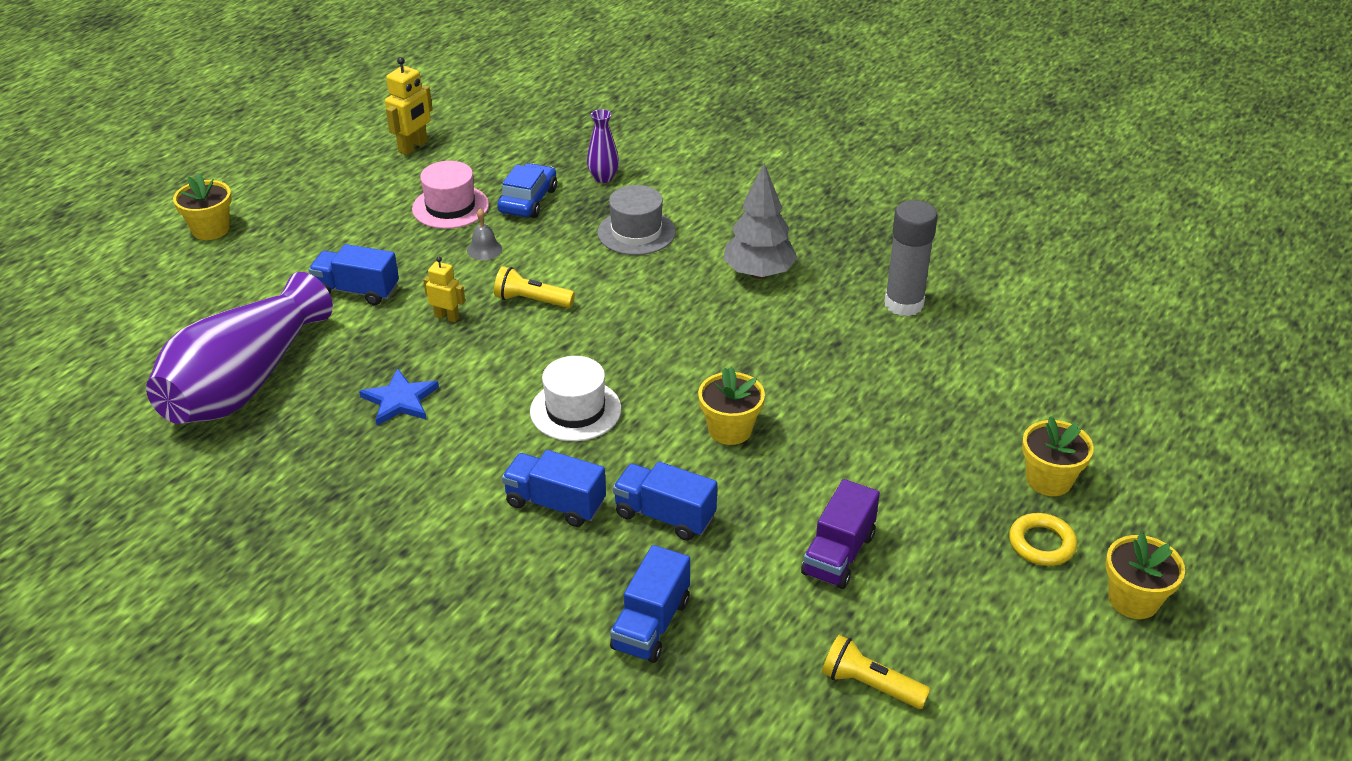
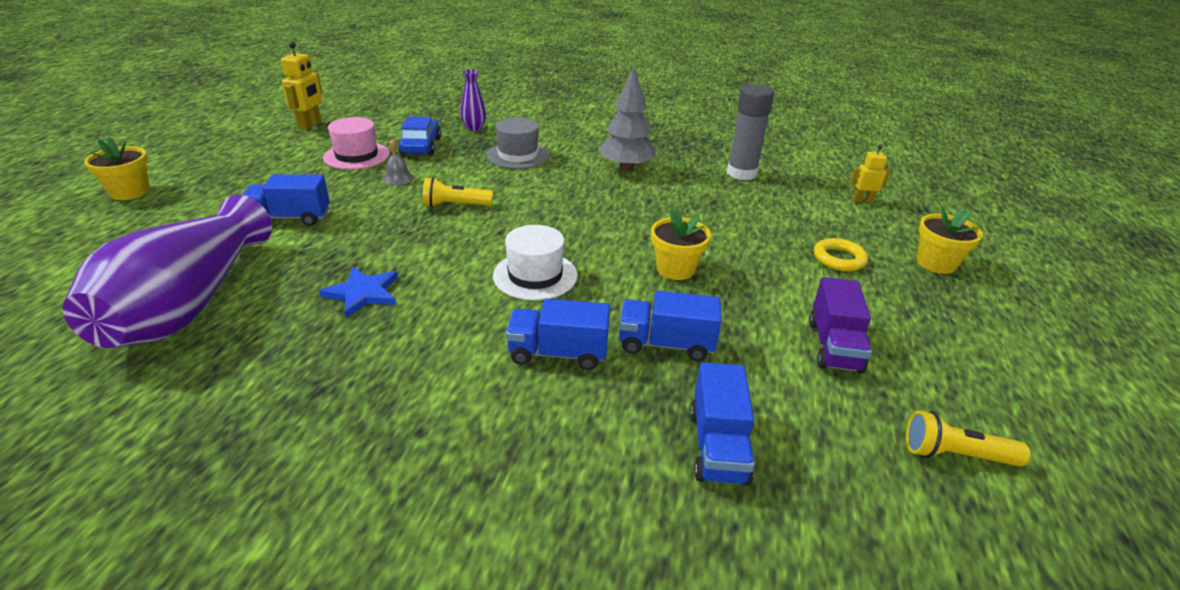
camera: 20 degrees left, 5 degrees down
yellow robot [423,257,465,322] -> yellow robot moved to [850,145,890,203]
yellow ring [1009,513,1077,566] -> yellow ring moved to [814,238,868,271]
yellow flower pot [1106,532,1185,619] -> none

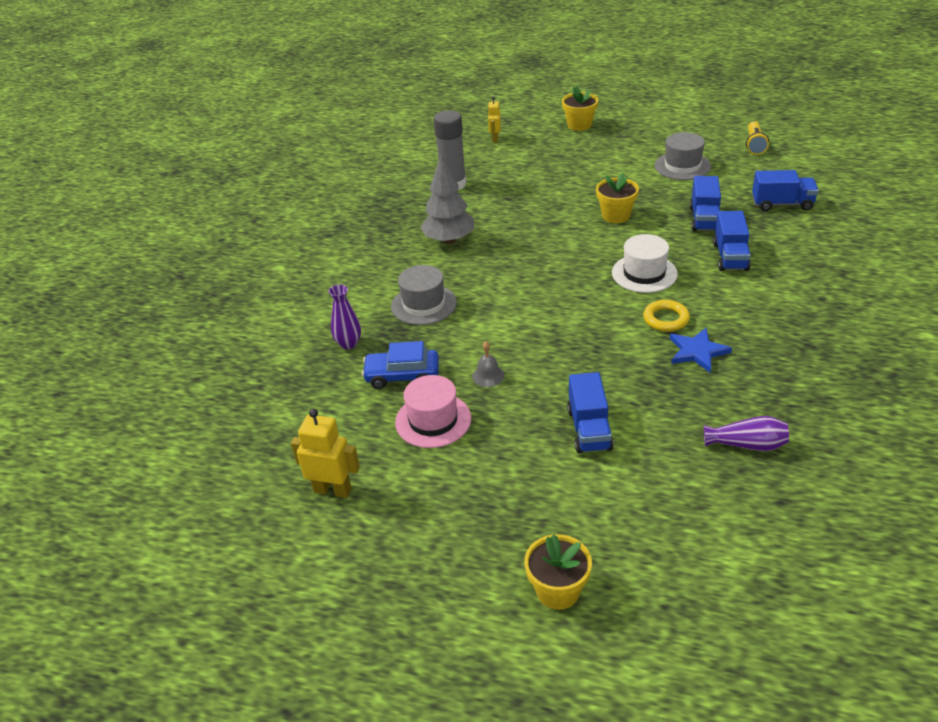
camera: 85 degrees left, 5 degrees up
purple vase [62,195,272,348] -> purple vase [704,416,789,451], size x0.41
yellow flashlight [423,177,493,207] -> none
purple truck [809,277,872,374] -> grey hat [655,132,711,180]
yellow ring [814,238,868,271] -> yellow ring moved to [643,300,690,332]

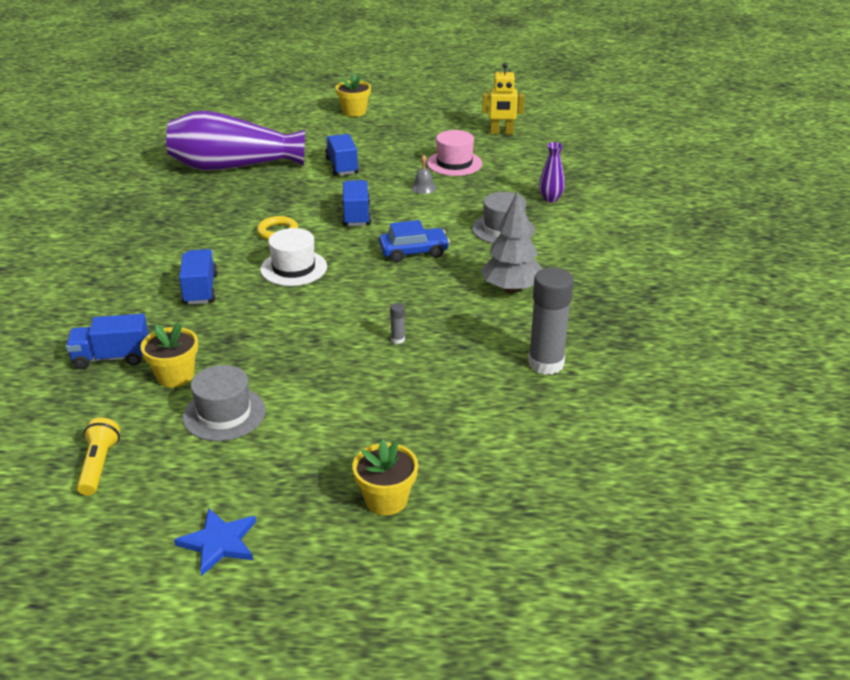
camera: 165 degrees right, 5 degrees down
blue car [362,341,439,389] -> blue car moved to [379,220,450,262]
yellow robot [488,96,501,143] -> none
yellow flower pot [596,173,639,223] -> yellow flower pot moved to [140,322,198,388]
blue star [670,328,732,373] -> blue star moved to [174,508,256,576]
blue truck [689,176,721,232] -> blue truck moved to [342,180,371,226]
purple vase [704,416,789,451] -> purple vase [166,111,305,171], size x2.42
none -> grey glue stick [390,303,405,344]

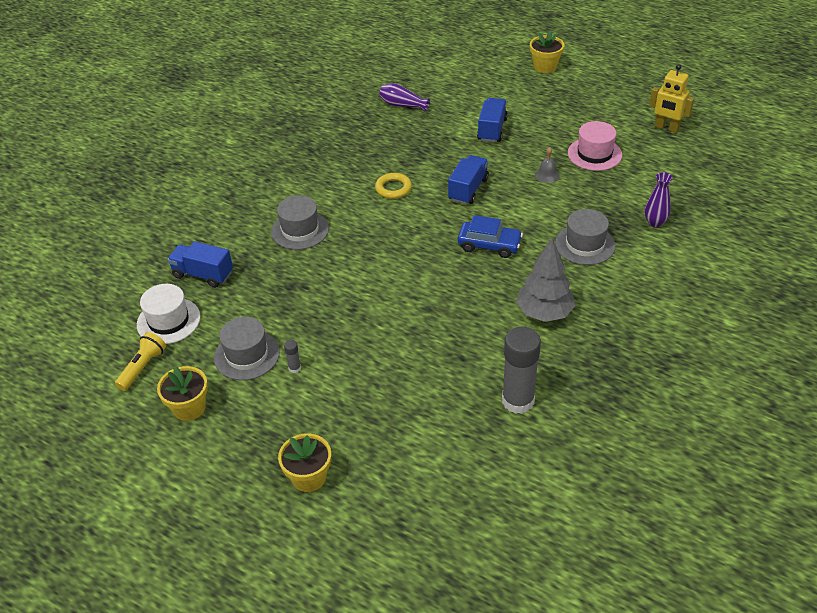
camera: 30 degrees right, 10 degrees up
yellow flower pot [140,322,198,388] -> yellow flower pot moved to [157,366,208,421]
purple vase [166,111,305,171] -> purple vase [379,83,430,112], size x0.41
blue star [174,508,256,576] -> none
blue truck [179,249,218,305] -> grey hat [271,195,329,250]
white hat [260,228,327,286] -> white hat moved to [137,284,200,344]
grey glue stick [390,303,405,344] -> grey glue stick moved to [284,340,301,373]

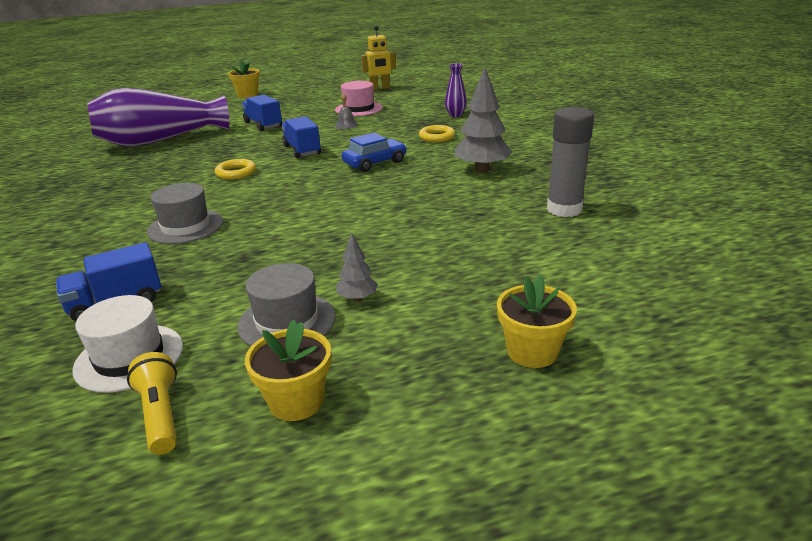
camera: 50 degrees left, 15 degrees down
grey glue stick [284,340,301,373] -> grey tree [336,233,378,301]
purple vase [379,83,430,112] -> purple vase [87,88,229,147], size x2.42
grey hat [555,209,616,265] -> yellow ring [419,125,455,142]

